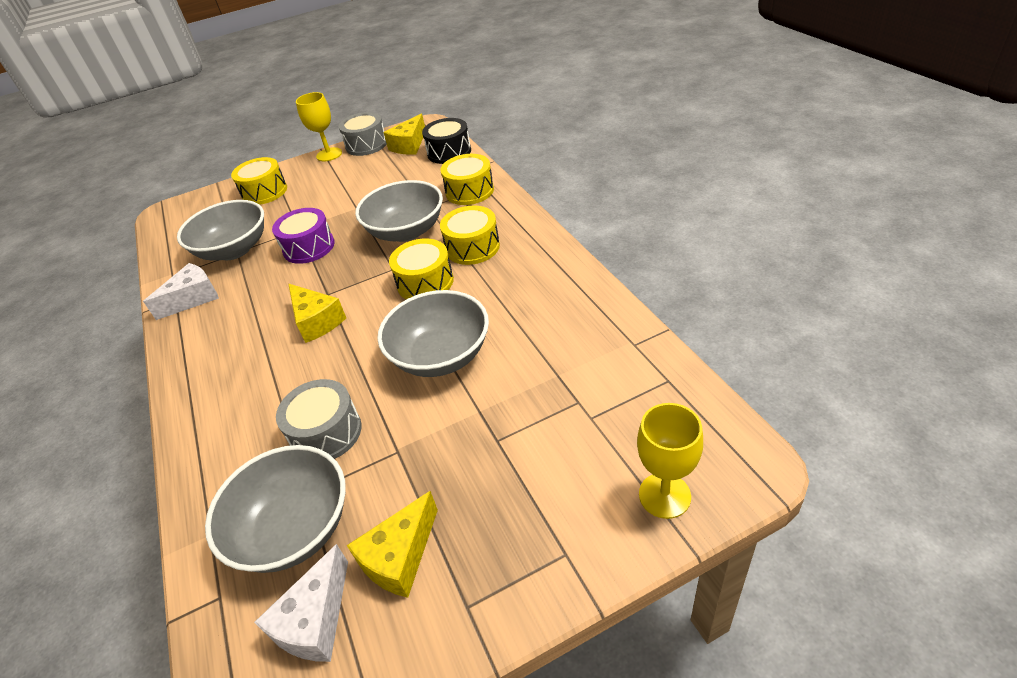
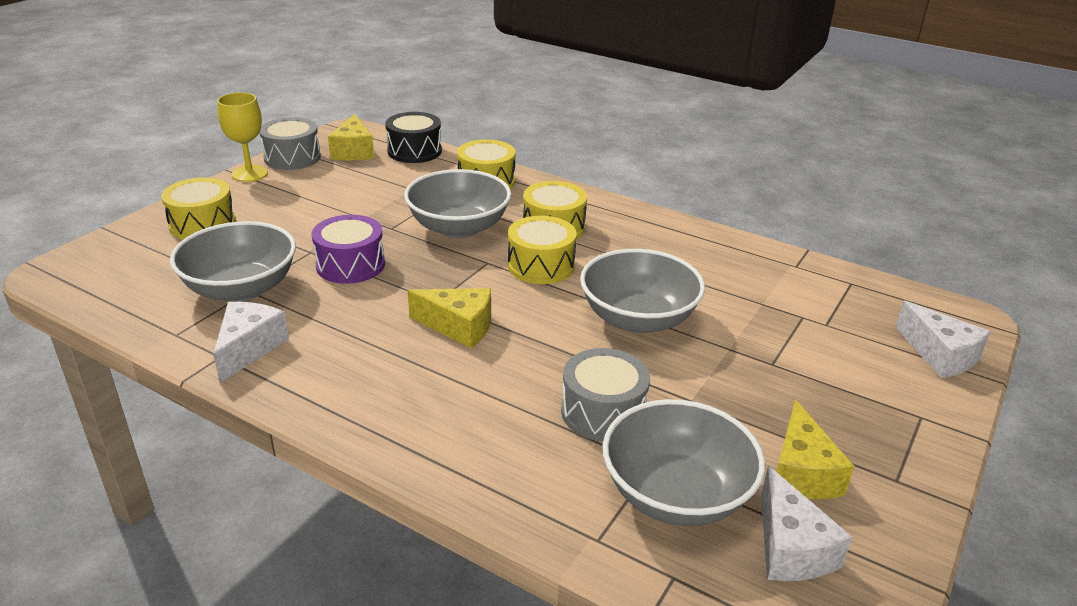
camera: 40 degrees left, 10 degrees down
yellow goblet [637,403,703,519] -> white cheese [895,301,990,378]

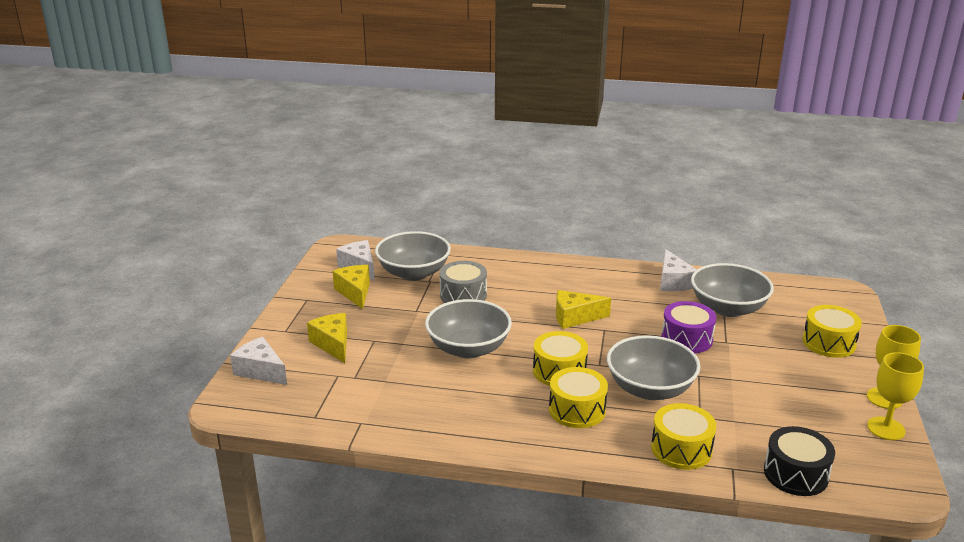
camera: 160 degrees right, 5 degrees down
grey drum [260,117,321,170] -> yellow goblet [867,352,924,440]
yellow cheese [328,114,374,160] -> yellow cheese moved to [307,313,347,363]

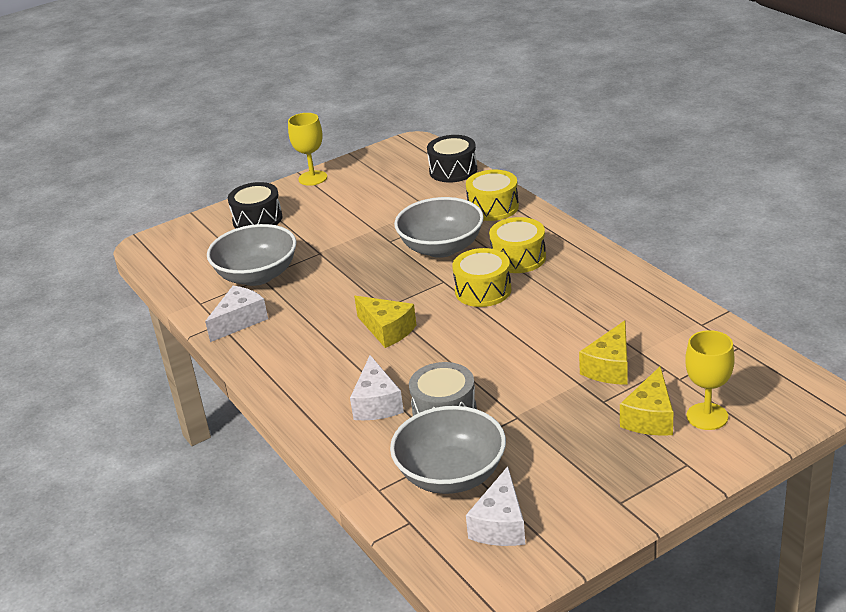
camera: 130 degrees left, 5 degrees up
white cheese [230,337,287,385] -> white cheese moved to [350,355,404,420]
yellow cheese [333,265,370,309] -> yellow cheese moved to [579,321,627,385]
grey bowl [425,299,512,358] -> none
purple drum [661,301,716,353] -> none
yellow drum [802,305,862,358] -> black drum [228,182,282,228]
yellow goblet [867,352,924,440] -> yellow goblet moved to [685,330,735,430]

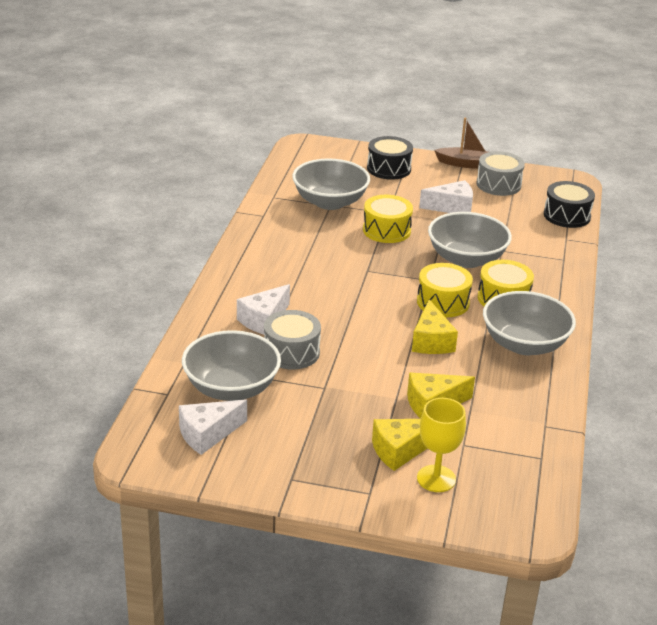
camera: 40 degrees right, 0 degrees up
white cheese [205,286,268,342] -> white cheese moved to [419,180,473,213]
yellow goblet [288,113,327,186] -> brown boat [434,118,488,169]
yellow cheese [354,296,416,348] -> yellow cheese moved to [412,299,458,354]
yellow drum [466,170,519,221] -> yellow drum moved to [363,195,413,243]
none -> grey drum [476,151,525,196]
none -> grey bowl [483,291,576,355]

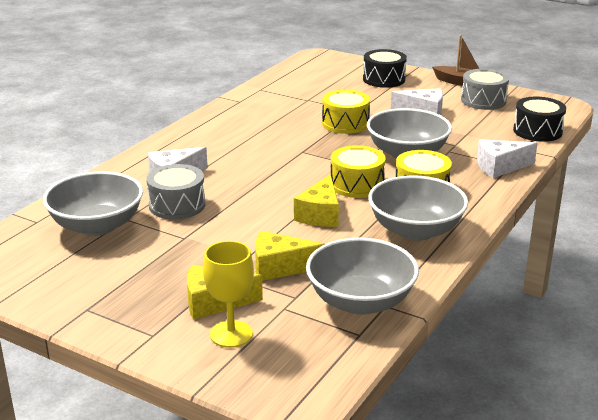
camera: 20 degrees right, 5 degrees down
white cheese [179,399,247,455] -> white cheese moved to [477,139,538,178]
grey bowl [292,158,370,210] -> grey bowl moved to [306,238,419,315]

